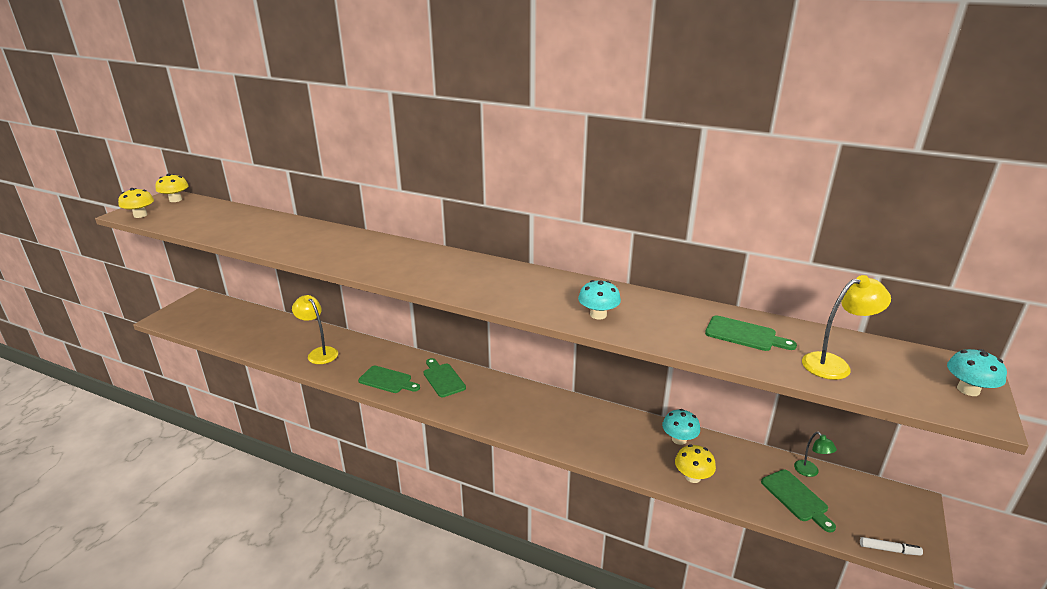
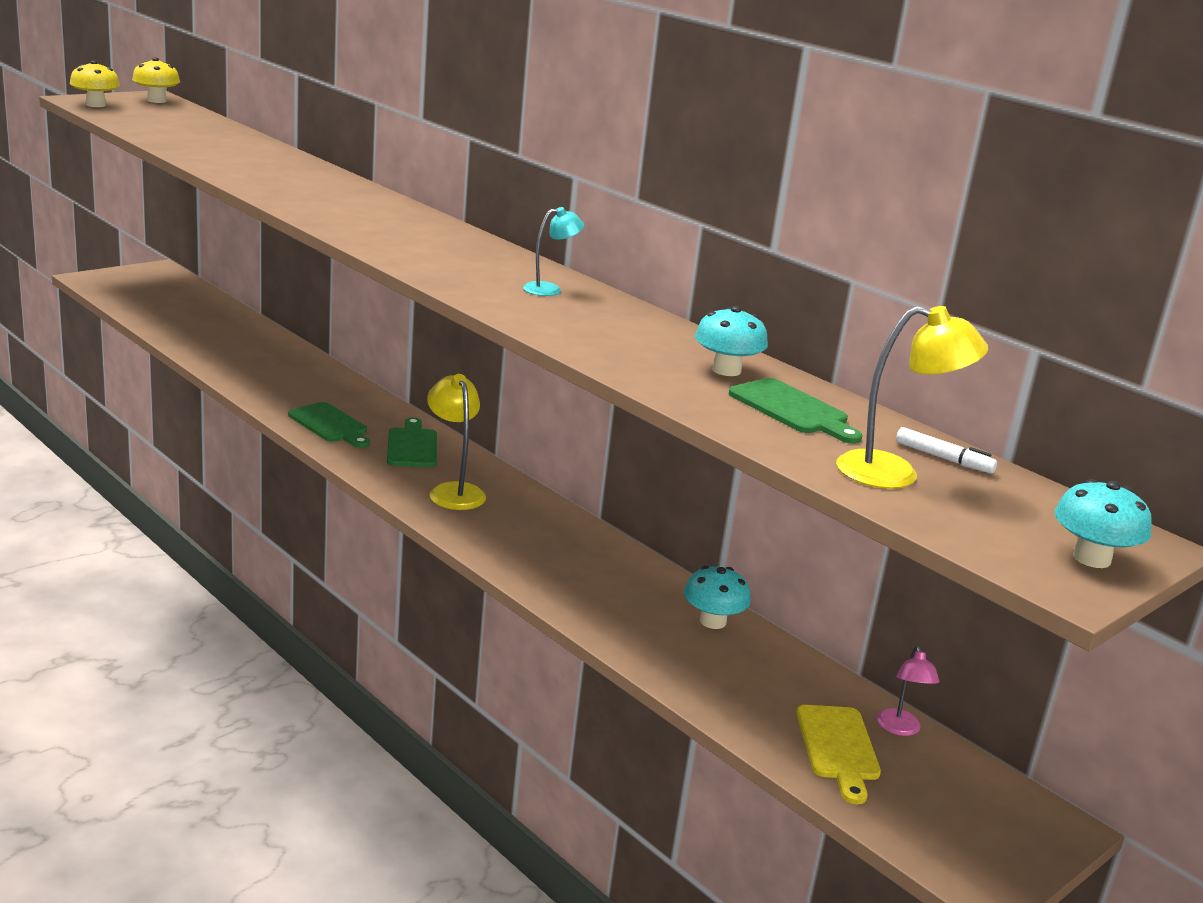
camera: 20 degrees right, 5 degrees down
yellow lamp [292,295,338,364] -> yellow lamp moved to [427,374,486,510]
turquoise mushroom [578,280,621,320] -> turquoise mushroom moved to [695,306,768,376]
yellow mushroom [675,444,716,483] -> none
green cutting board [761,469,836,533] -> yellow cutting board [796,705,881,804]
green lamp [794,432,837,477] -> pink lamp [877,646,939,736]
white marker [860,537,923,556] -> white marker moved to [896,427,997,473]
none -> turquoise lamp [523,207,584,296]

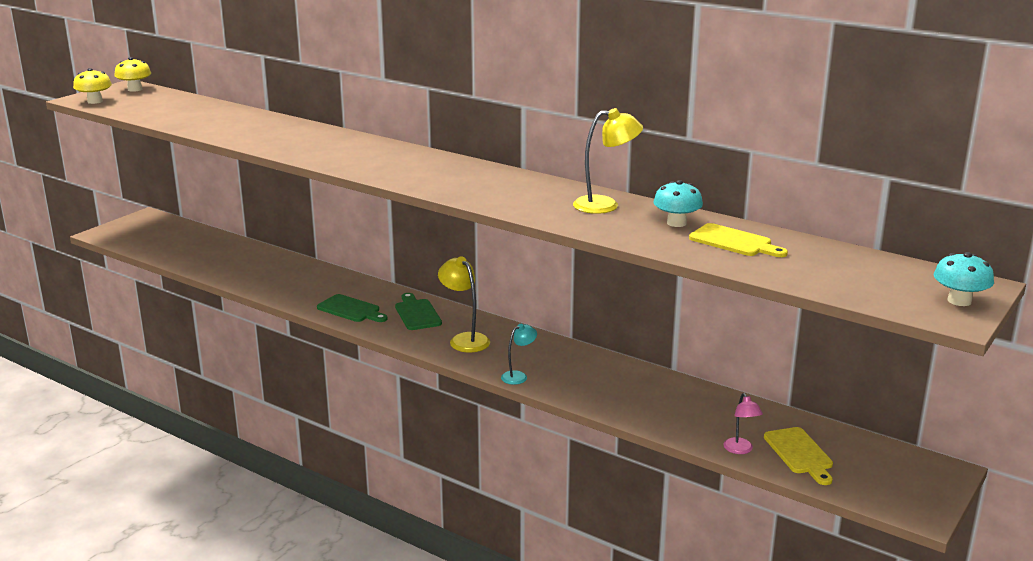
camera: 10 degrees left, 0 degrees up
turquoise lamp [523,207,584,296] -> turquoise lamp moved to [501,324,537,385]
turquoise mushroom [684,566,751,629] -> none
green cutting board [729,378,863,444] -> yellow cutting board [689,223,788,257]
yellow lamp [836,306,988,489] -> yellow lamp moved to [573,108,643,214]
pink lamp [877,646,939,736] -> pink lamp moved to [724,393,763,454]
white marker [896,427,997,473] -> none

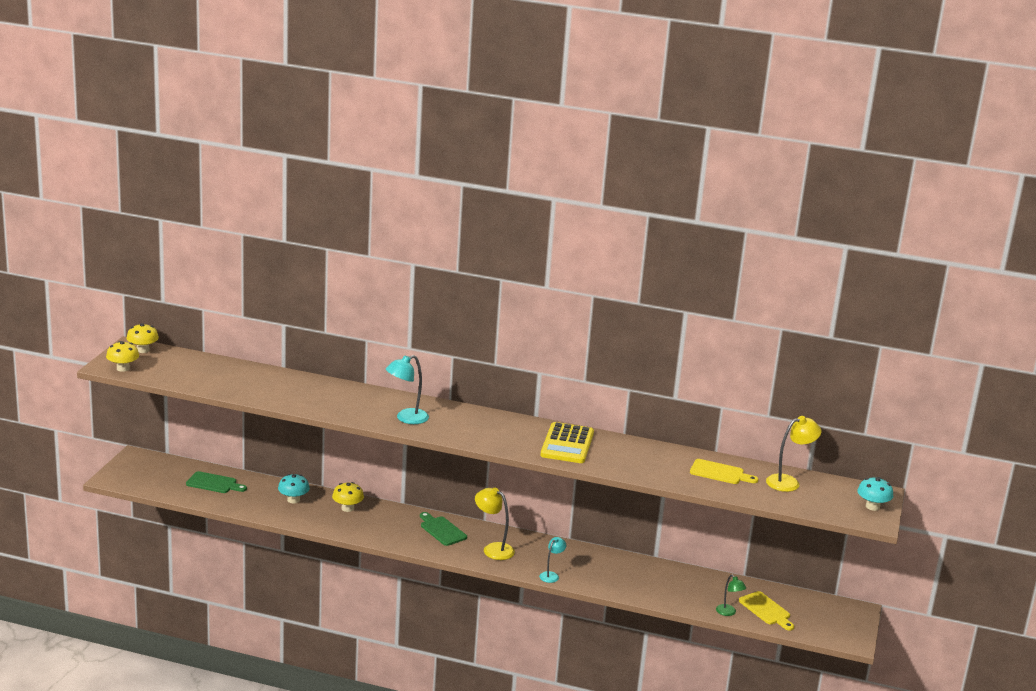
camera: 20 degrees left, 0 degrees up
green cutting board [317,294,388,322] -> green cutting board moved to [186,471,247,493]
yellow lamp [573,108,643,214] -> yellow lamp moved to [766,416,821,492]
turquoise mushroom [653,180,703,227] -> turquoise mushroom moved to [278,474,310,503]
pink lamp [724,393,763,454] -> green lamp [716,574,746,616]
none -> yellow mushroom [332,482,364,512]
none -> turquoise lamp [386,355,429,424]
none -> yellow calculator [541,422,594,463]

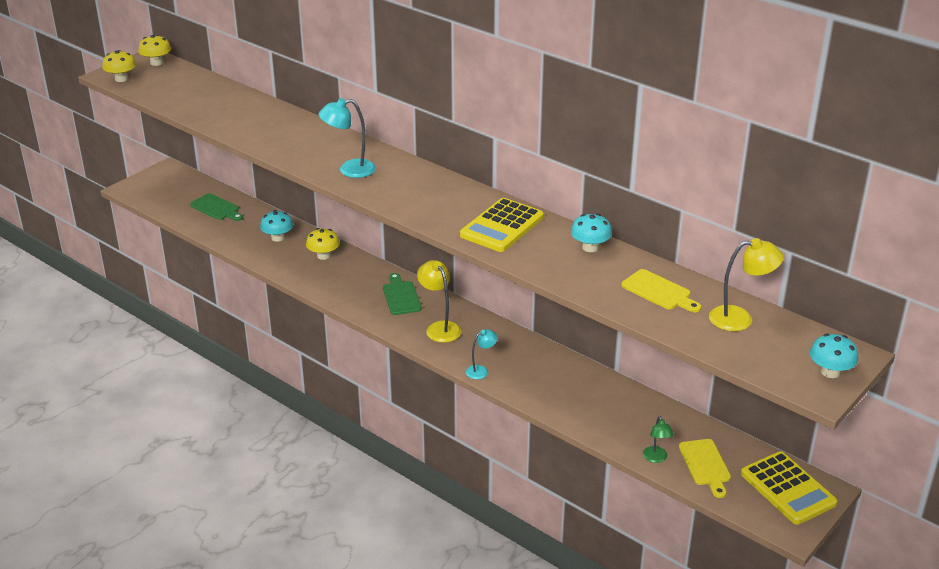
camera: 25 degrees right, 10 degrees up
none -> turquoise mushroom [571,214,612,252]
none -> yellow calculator [741,451,837,525]

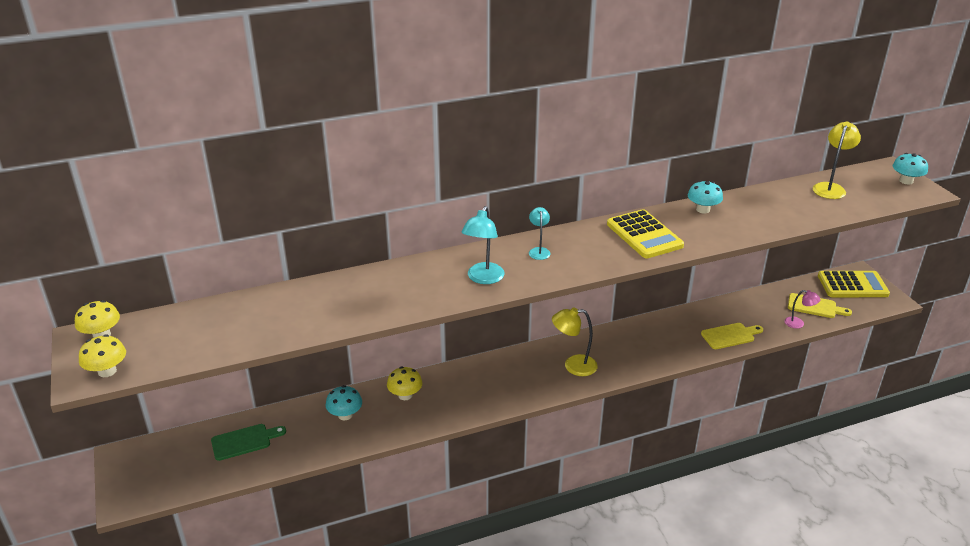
camera: 60 degrees left, 0 degrees up
green cutting board [383,273,422,315] -> none
turquoise lamp [466,329,498,379] -> turquoise lamp moved to [529,207,551,260]
yellow cutting board [622,269,701,313] -> yellow cutting board moved to [701,323,763,349]
green lamp [643,416,674,463] -> pink lamp [785,290,821,329]

